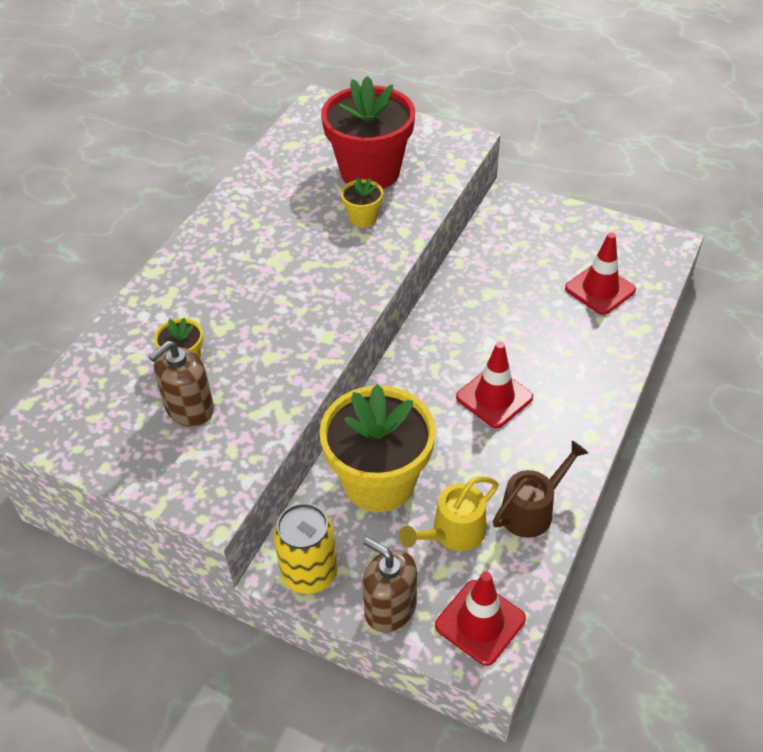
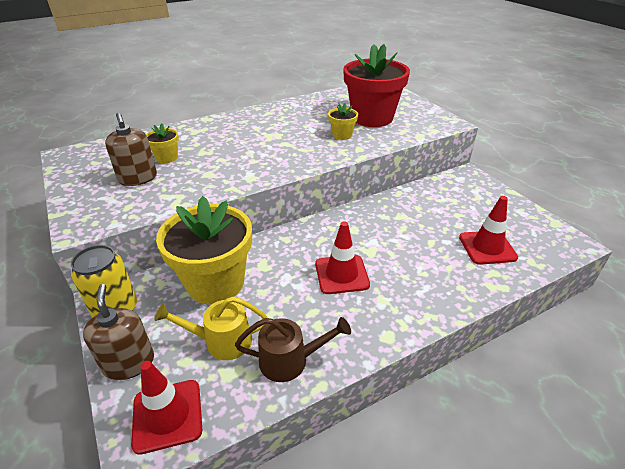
camera: 35 degrees right, 10 degrees down
brown soap dispenser [149,341,214,427] -> brown soap dispenser turned 105 degrees counterclockwise [105,113,157,186]

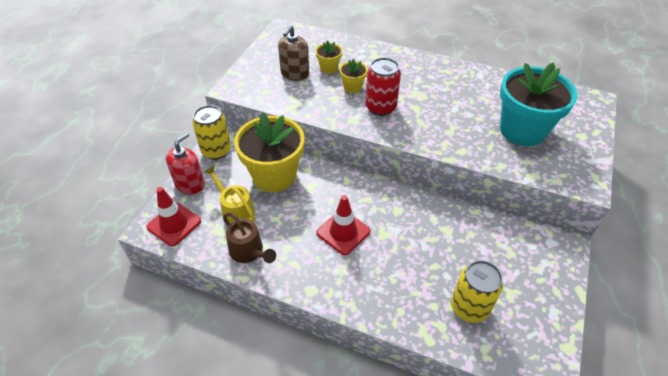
camera: 50 degrees right, 10 degrees up
brown soap dispenser [83,284,154,380] -> red soap dispenser [166,133,205,194]
yellow flower pot [328,103,358,140] -> yellow flower pot moved to [340,59,368,93]
red flower pot [343,44,410,127] -> turquoise flower pot [500,62,578,146]
red traffic cone [459,196,518,265] -> yellow can [451,260,503,323]
none -> red can [366,57,401,116]

